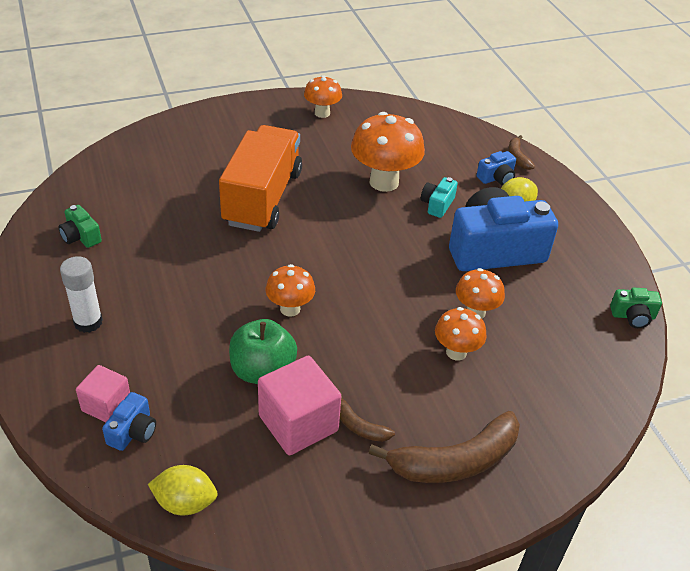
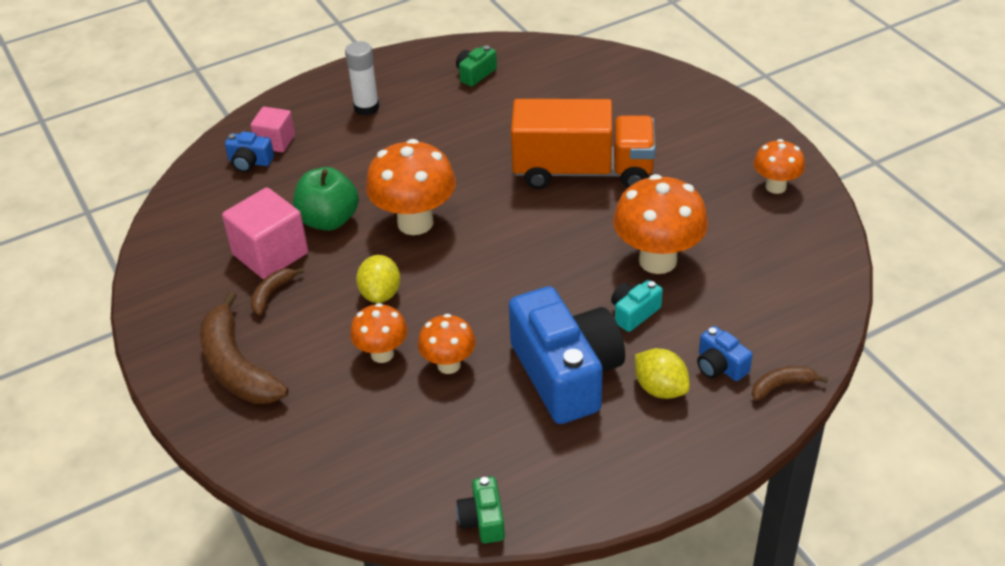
camera: 85 degrees right, 0 degrees up
yellow lemon [148,465,218,516] -> yellow lemon moved to [356,255,400,303]
orange mushroom [266,264,315,317] -> orange mushroom [366,139,456,235], size x1.73
turquoise camera [421,177,458,218] -> turquoise camera turned 60 degrees counterclockwise [611,280,663,332]

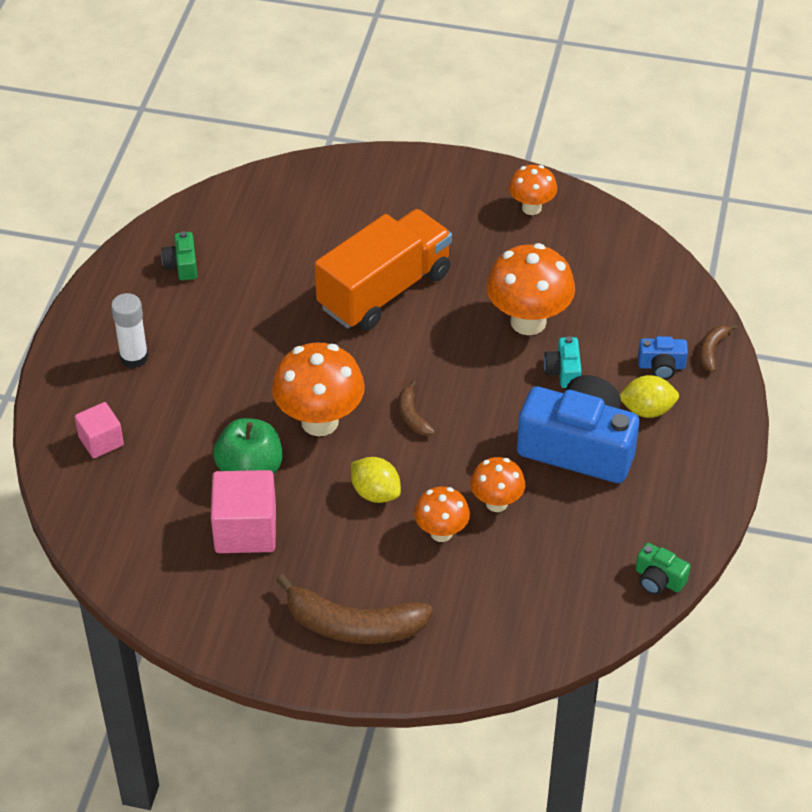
camera: 50 degrees left, 5 degrees up
blue camera [225,132,274,172] -> none
brown banana [251,268,304,315] -> brown banana moved to [399,381,435,436]

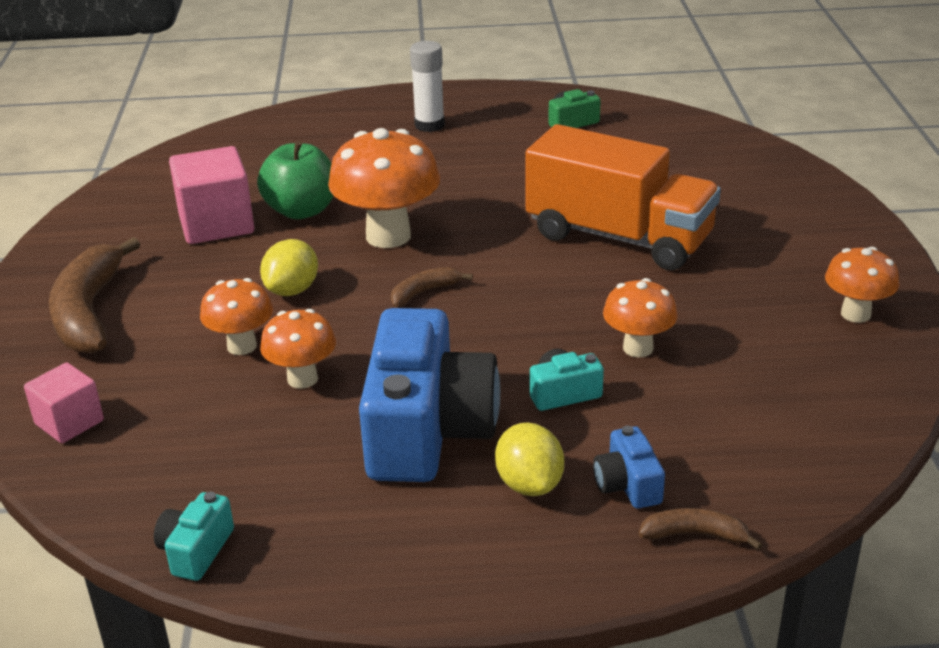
camera: 75 degrees right, 15 degrees down
pink cube [75,402,124,458] -> pink cube moved to [24,363,104,443]
orange mushroom [486,243,575,335] -> orange mushroom [603,278,678,357], size x0.58
green camera [636,543,691,595] -> turquoise camera [154,492,234,581]

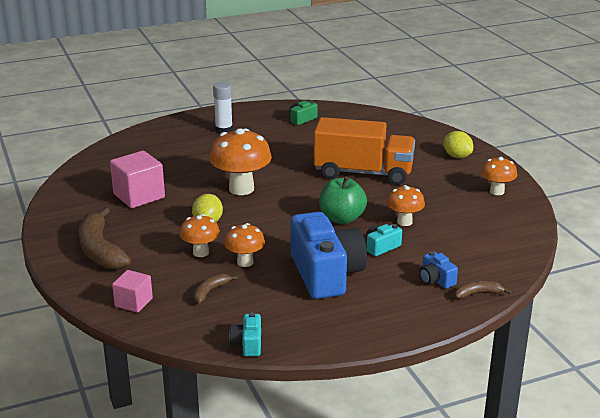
camera: 20 degrees left, 5 degrees down
green apple [257,141,334,219] -> green apple moved to [319,176,367,224]
brown banana [390,267,473,307] -> brown banana moved to [194,274,238,304]
yellow lemon [495,423,564,496] -> yellow lemon moved to [443,131,473,158]

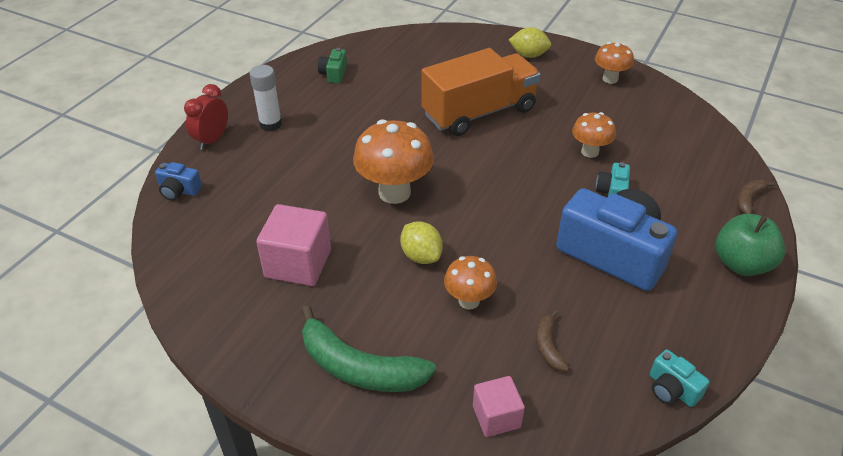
camera: 40 degrees left, 15 degrees up
brown banana [79,207,131,269] -> green banana [301,305,436,392]
orange mushroom [224,223,265,267] -> none
green apple [319,176,367,224] -> green apple moved to [716,214,785,276]
blue camera [419,251,458,288] -> blue camera moved to [155,162,202,201]
none -> red clock [184,84,228,150]

